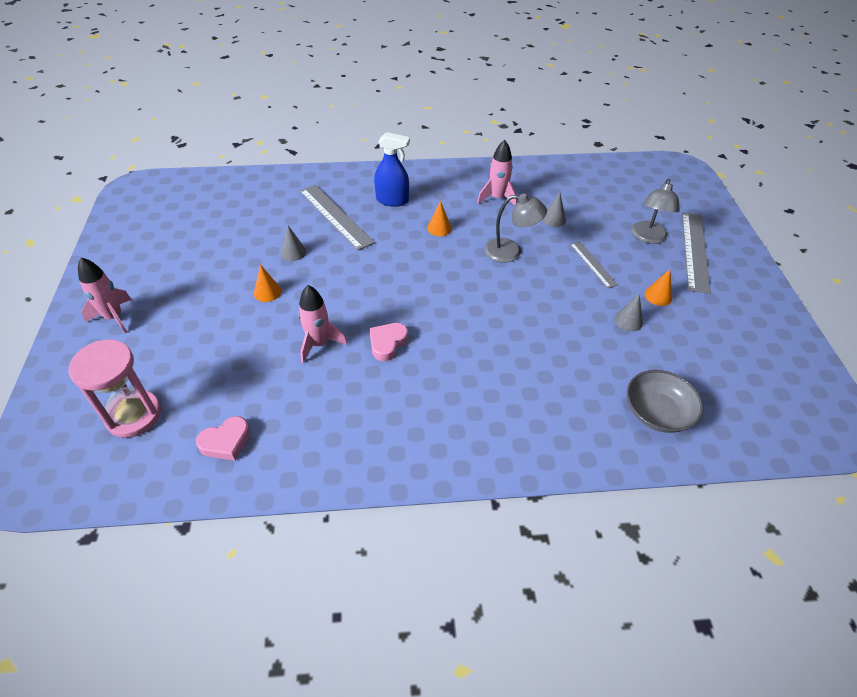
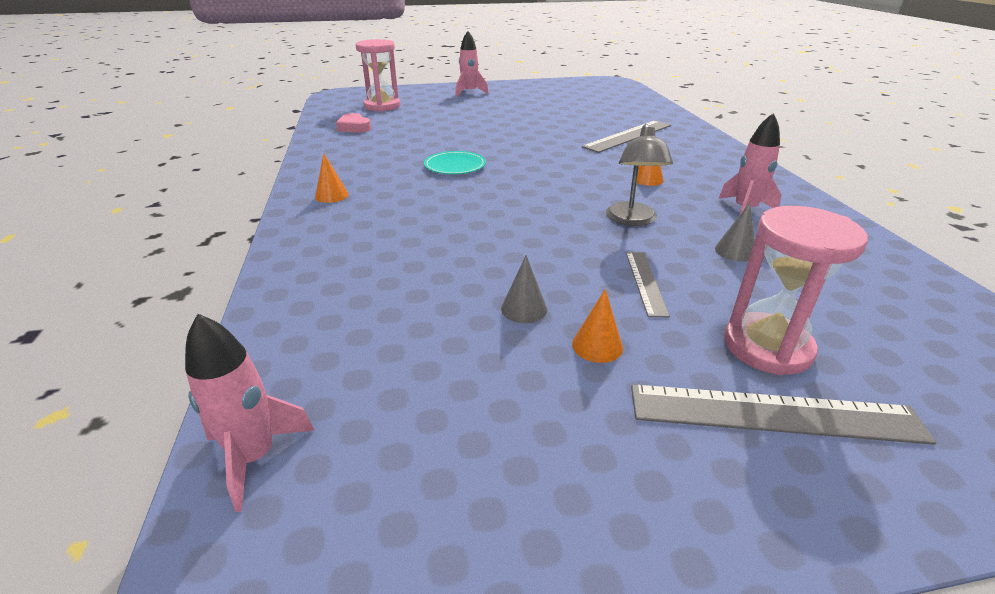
camera: 85 degrees right, 15 degrees down
orange cone [254,264,281,302] -> orange cone moved to [315,153,349,203]
grey cone [280,225,306,261] -> none
pink rocket [298,285,347,364] -> pink rocket moved to [185,314,315,512]
pink heart [369,323,408,361] -> turquoise plate [424,151,486,174]
blue spray bottle [374,132,410,207] -> none
grey ruler [570,241,618,288] -> grey ruler turned 60 degrees counterclockwise [626,252,670,317]
grey bowl [627,370,703,433] -> none
grey lamp [631,179,680,244] -> pink hourglass [724,206,868,375]

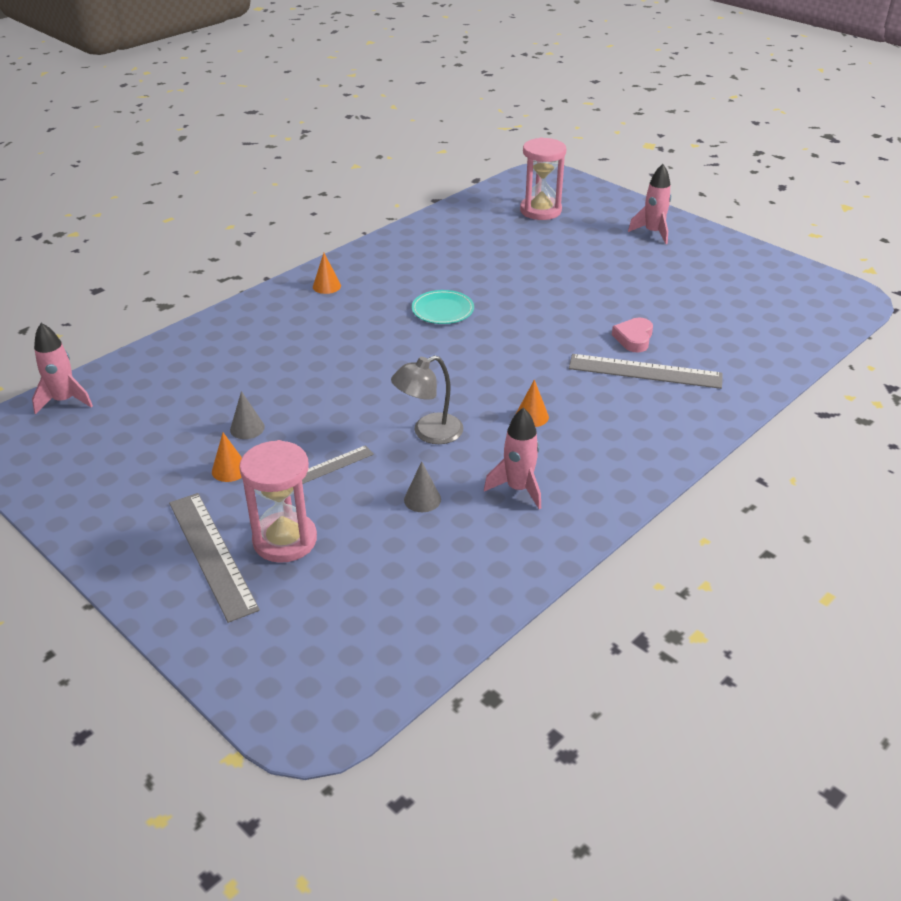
camera: 55 degrees right, 5 degrees up
pink heart [336,113,371,133] -> pink heart moved to [612,317,653,353]

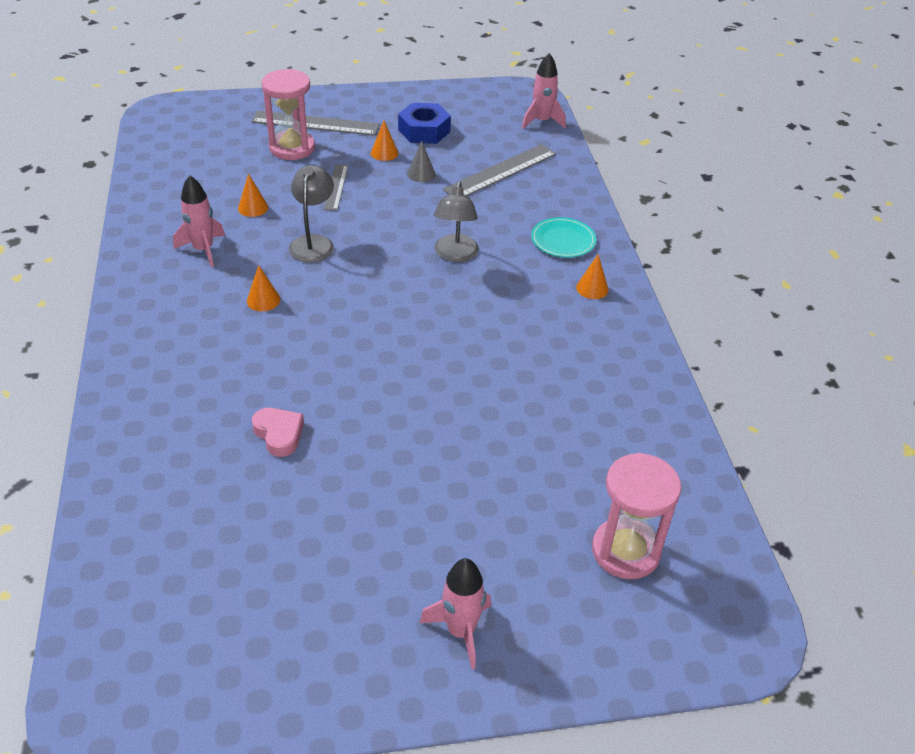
camera: 125 degrees right, 5 degrees up
grey cone [404,461,441,512] -> orange cone [238,173,268,217]
turquoise plate [412,290,474,324] -> turquoise plate moved to [531,217,596,258]
grey ruler [569,354,723,389] -> grey ruler moved to [443,144,556,197]
none -> blue nut [398,103,451,144]
none -> grey lamp [434,181,479,262]

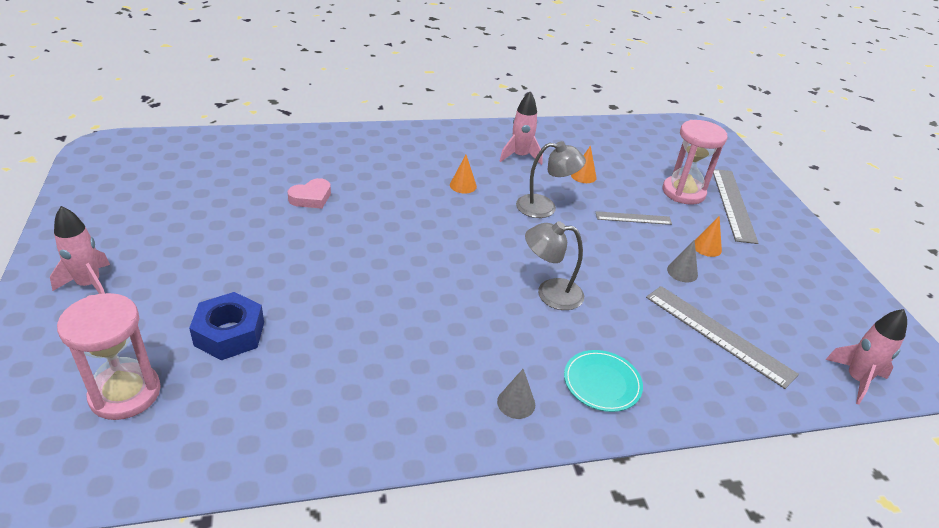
camera: 85 degrees right, 5 degrees down
blue nut [398,103,451,144] -> blue nut moved to [189,292,264,360]
orange cone [576,254,609,299] -> grey cone [497,369,535,419]

